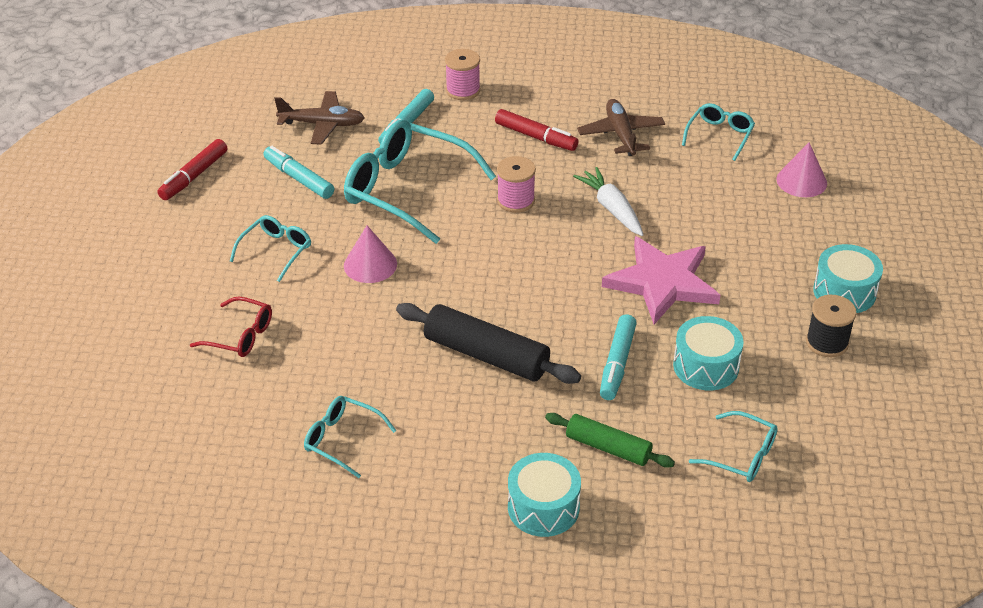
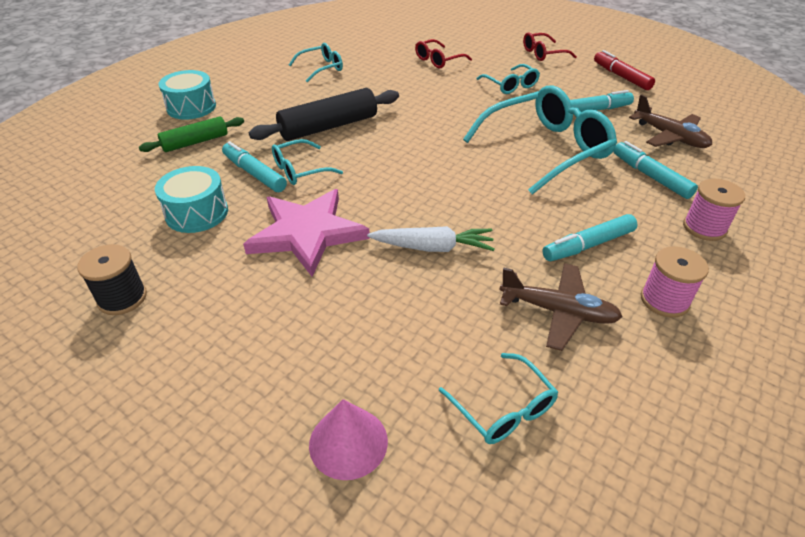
camera: 120 degrees right, 0 degrees up
brown plane [274,91,365,145] -> brown plane turned 75 degrees counterclockwise [629,95,712,148]
pink cone [344,225,397,283] -> none
red marker [495,109,579,151] -> turquoise marker [543,214,638,261]
pink spool [497,156,536,213] -> pink spool moved to [641,246,709,318]
turquoise glasses [689,411,778,482] -> turquoise glasses moved to [272,139,343,185]
turquoise drum [813,244,883,313] -> none
none -> red glasses [523,32,577,61]

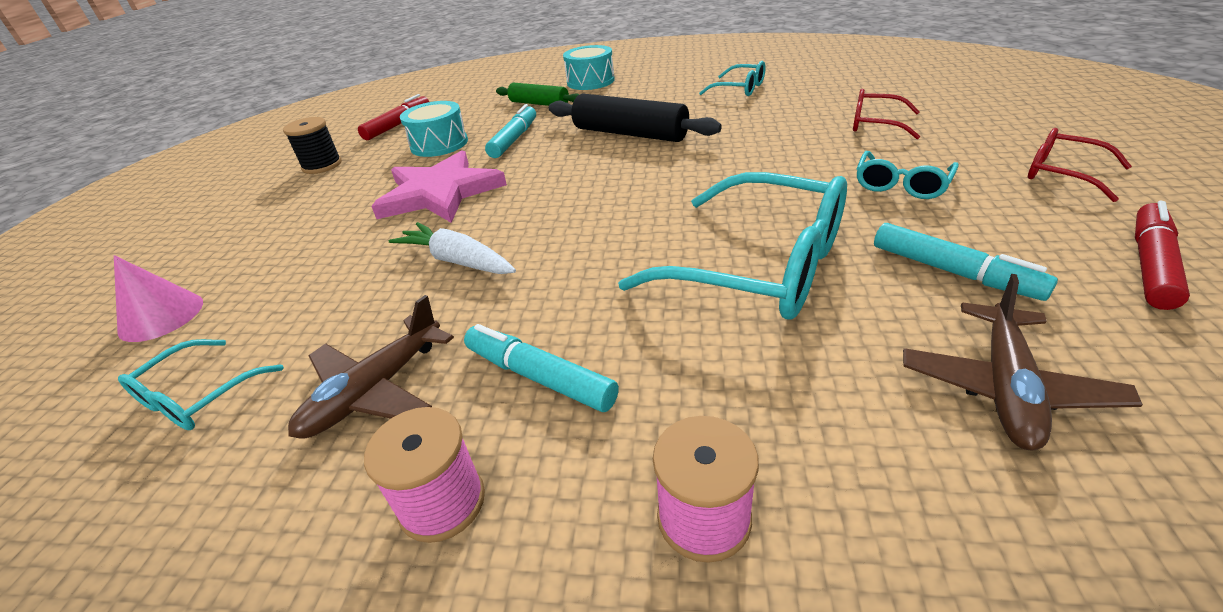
camera: 65 degrees right, 5 degrees down
turquoise glasses [272,139,343,185] -> none
white carrot [367,226,495,252] -> white carrot turned 150 degrees clockwise [389,222,516,274]
brown plane [499,263,623,351] -> brown plane turned 45 degrees clockwise [288,295,454,439]
turquoise marker [613,141,698,199] -> none
none -> red marker [358,94,429,140]

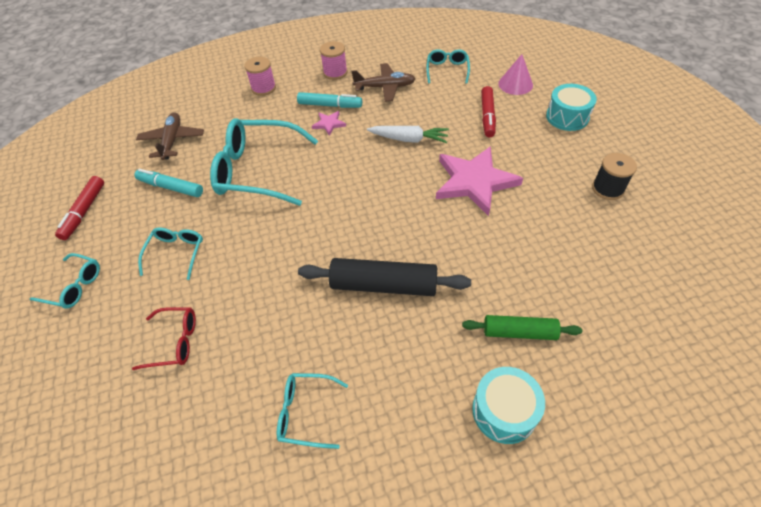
camera: 155 degrees right, 15 degrees up
brown plane [288,295,454,439] -> brown plane turned 75 degrees clockwise [351,63,416,102]
red marker [358,94,429,140] -> red marker moved to [481,86,496,137]
turquoise drum [400,101,468,157] -> turquoise drum moved to [546,84,597,131]
turquoise marker [485,104,536,158] -> none
red glasses [1028,128,1132,202] -> turquoise glasses [30,253,100,308]
none -> pink star [312,111,346,136]

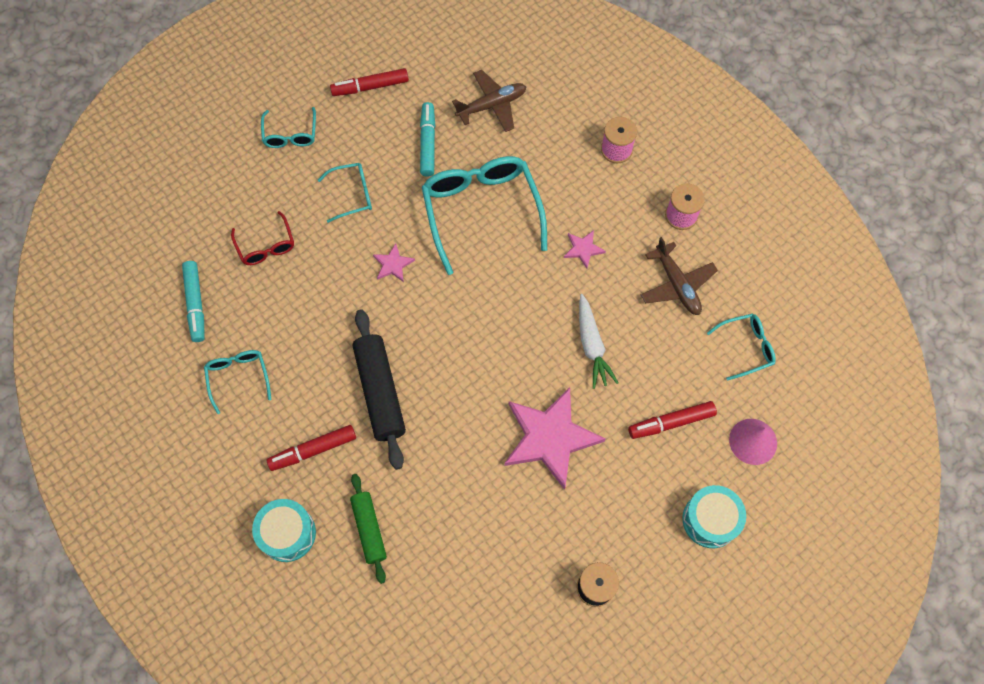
camera: 65 degrees right, 15 degrees up
turquoise marker [297,92,362,108] -> turquoise marker moved to [182,261,205,342]
none -> red marker [267,425,356,471]
none -> pink star [373,243,415,282]

